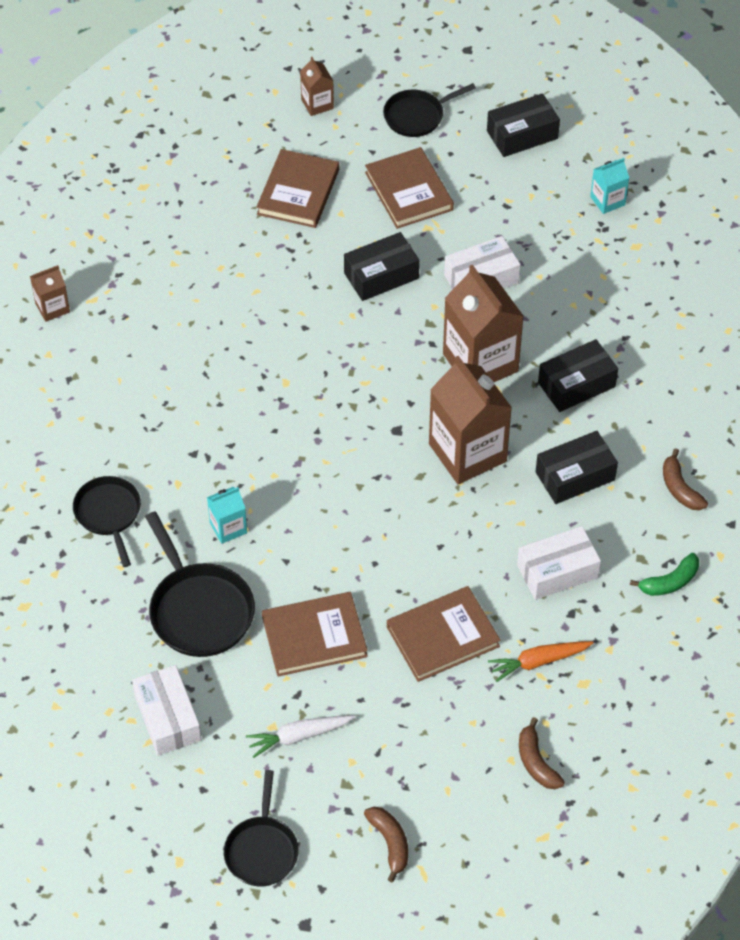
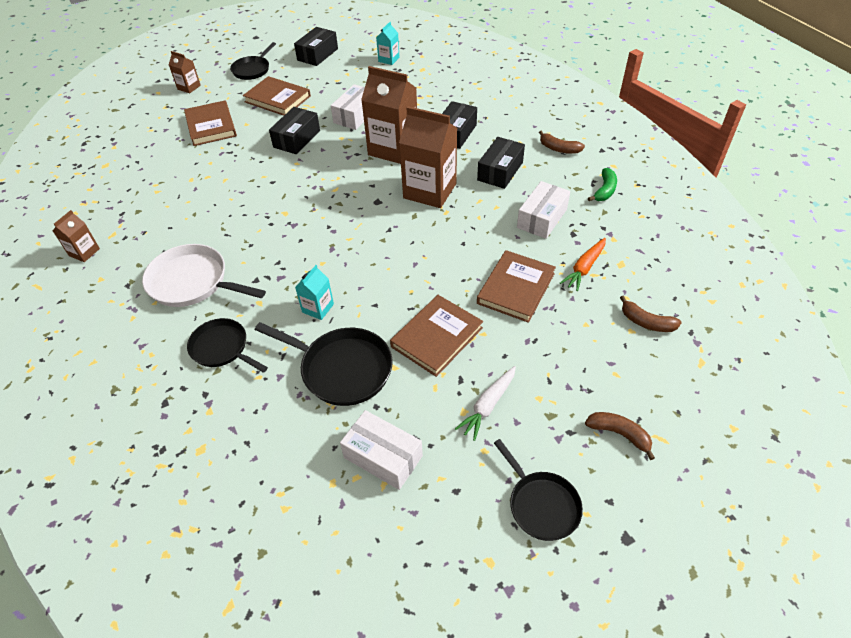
camera: 35 degrees left, 5 degrees down
none -> white pan [142,244,266,307]

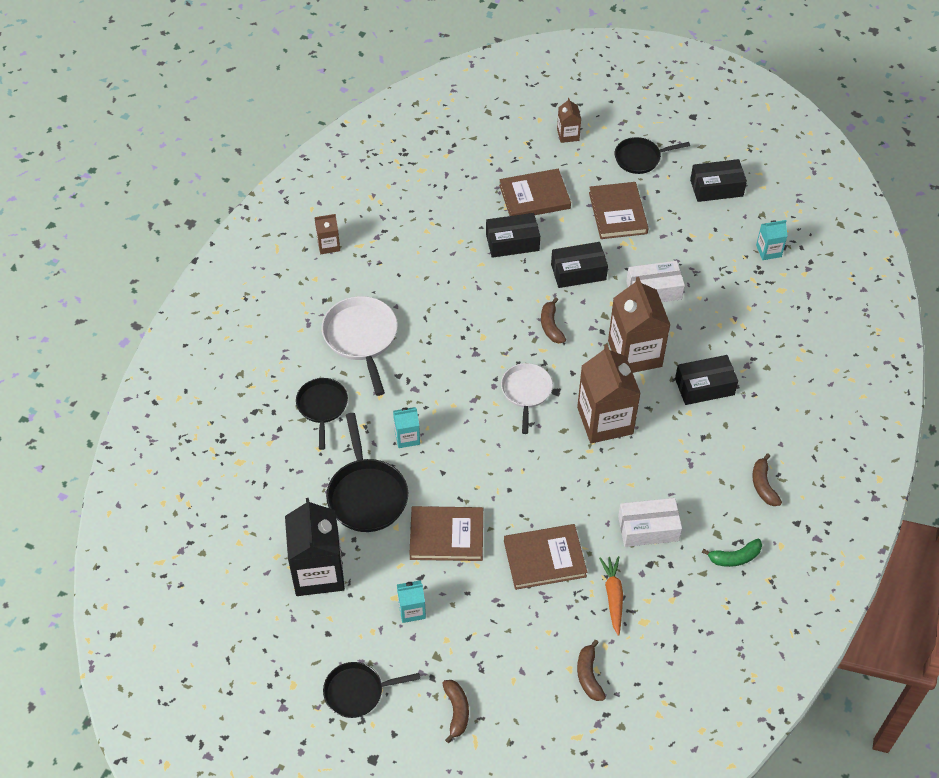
camera: 50 degrees right, 5 degrees up
brown book [184,100,237,146] -> brown book turned 45 degrees clockwise [499,169,571,216]
white box [340,410,423,490] -> black carton [285,498,345,596]
white carrot [455,366,516,441] -> turquoise carton [397,580,426,623]
black box [477,137,525,189] -> black box moved to [486,213,540,258]
black pan [494,439,583,541] -> black pan turned 60 degrees clockwise [323,662,420,718]
orange carrot [560,238,606,291] -> orange carrot turned 90 degrees clockwise [599,556,623,636]
none -> white pan [501,363,553,434]
none -> brown banana [541,297,566,344]

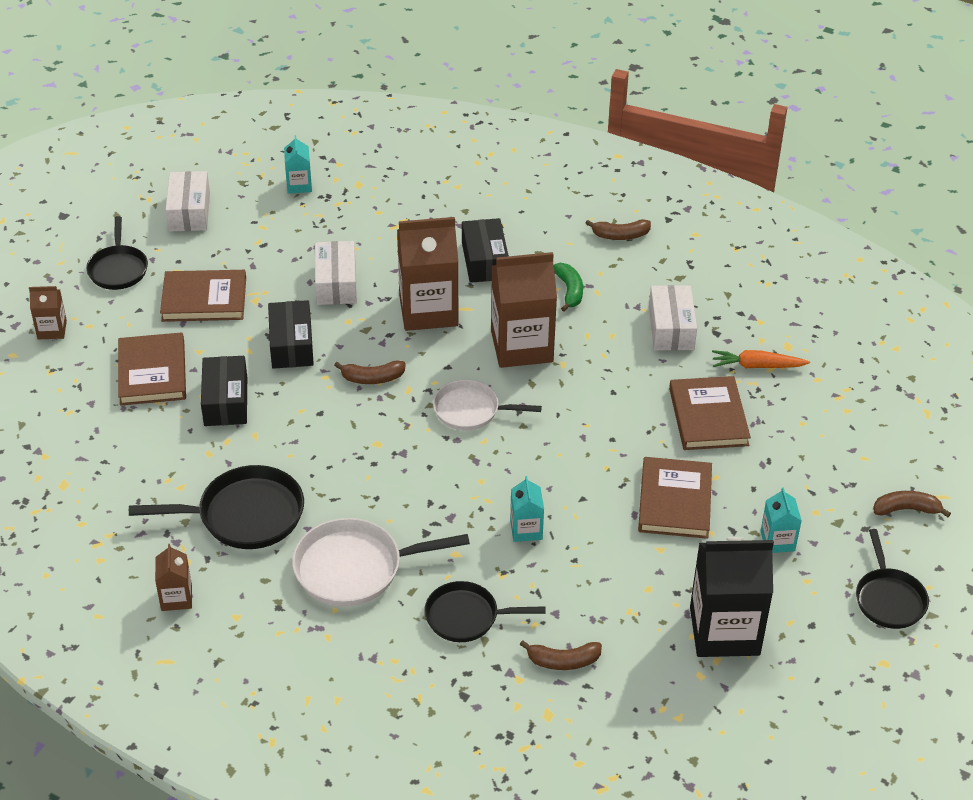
camera: 85 degrees left, 10 degrees down
black pan [326,413,408,532] -> black pan moved to [129,465,304,549]
brown banana [577,640,606,701] -> brown banana moved to [520,640,602,670]
black box [690,159,747,202] -> white box [166,171,210,231]
green banana [702,539,762,567] -> green banana moved to [554,263,583,311]

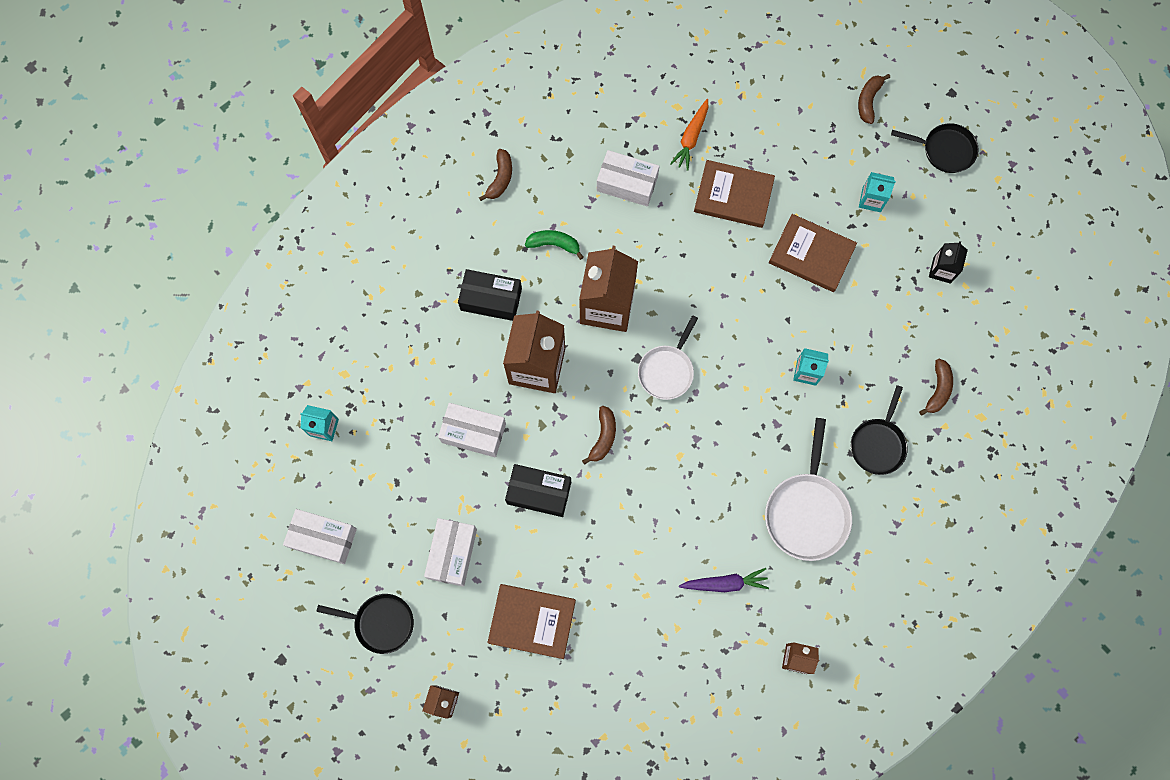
camera: 70 degrees left, 30 degrees up
black pan [129,465,304,549] -> purple carrot [679,568,769,592]
brown book [160,270,246,322] -> white box [424,518,477,587]
black box [201,356,247,426] -> none
black carton [690,537,774,657] -> black carton [929,241,968,284], size x0.49

